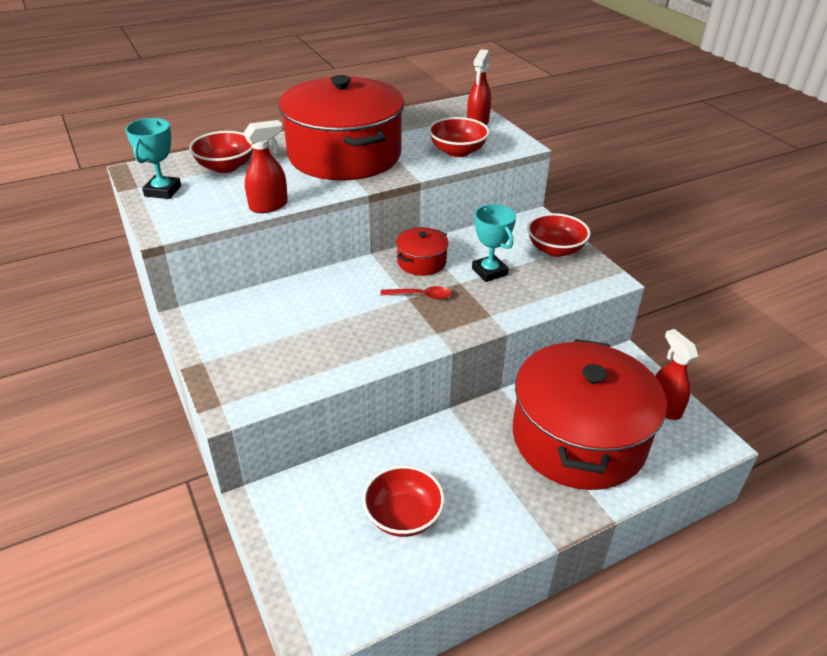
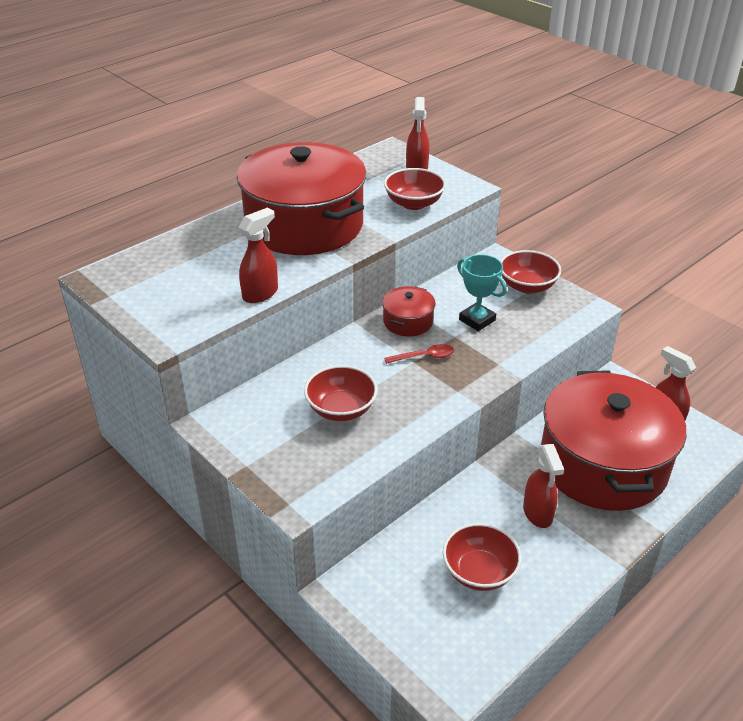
camera: 15 degrees left, 0 degrees up
turquoise trophy [125,118,181,199] -> none
red bowl [189,131,253,173] -> red bowl moved to [304,365,378,421]
none -> red spray bottle [523,444,564,528]

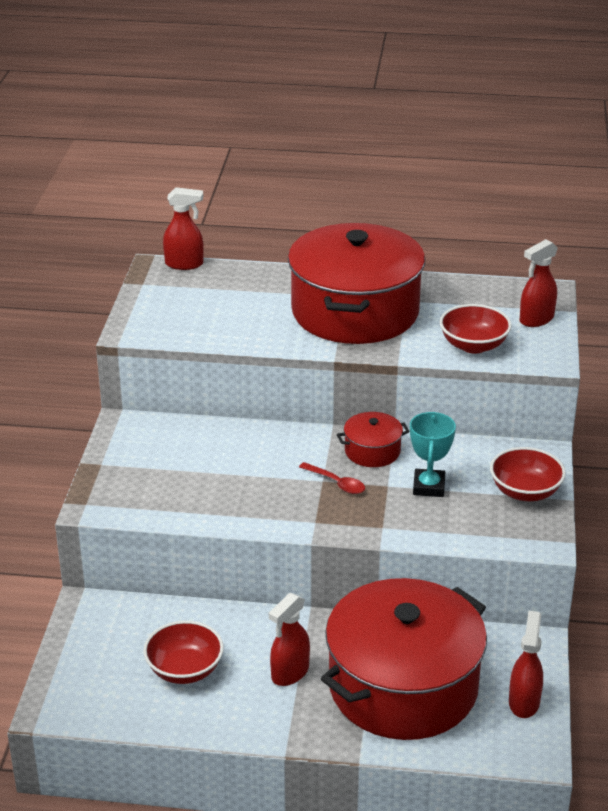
camera: 50 degrees right, 5 degrees down
red spray bottle [239,208,278,303] -> red spray bottle moved to [163,187,204,270]
red bowl [304,365,378,421] -> none

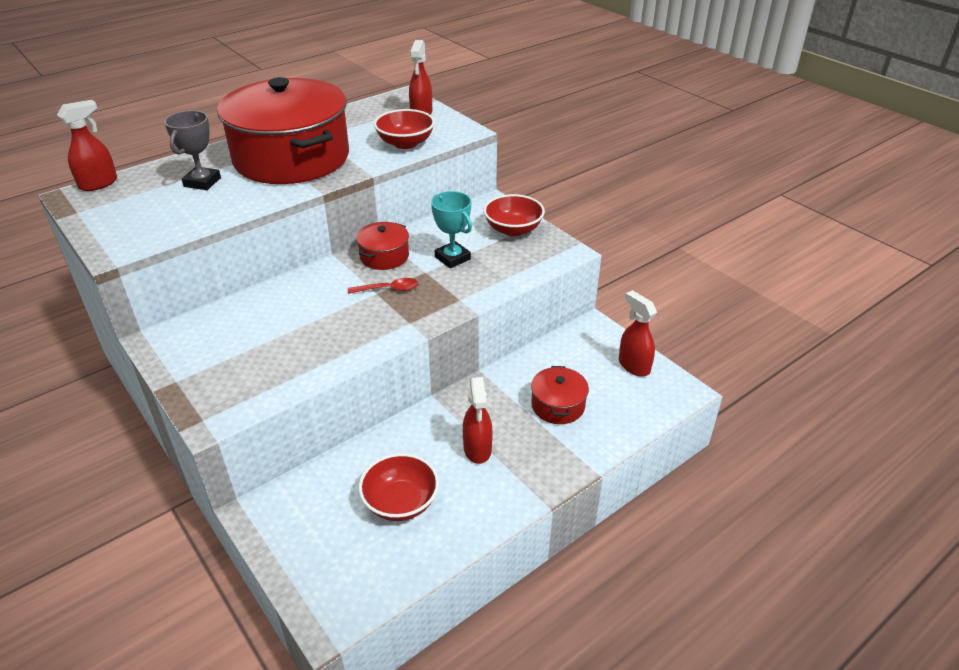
camera: 45 degrees left, 5 degrees up
red pot [321,578,487,740] -> red pot [531,366,589,424], size x0.42
none -> grey trophy [164,110,221,190]

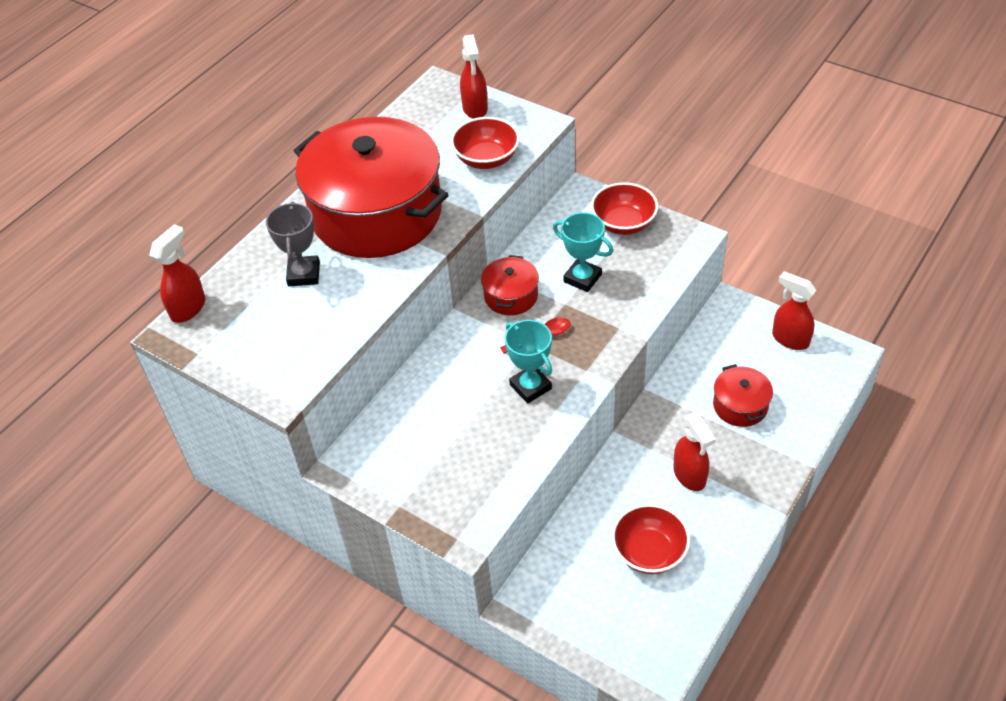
camera: 15 degrees left, 10 degrees up
none -> turquoise trophy [505,320,552,404]

